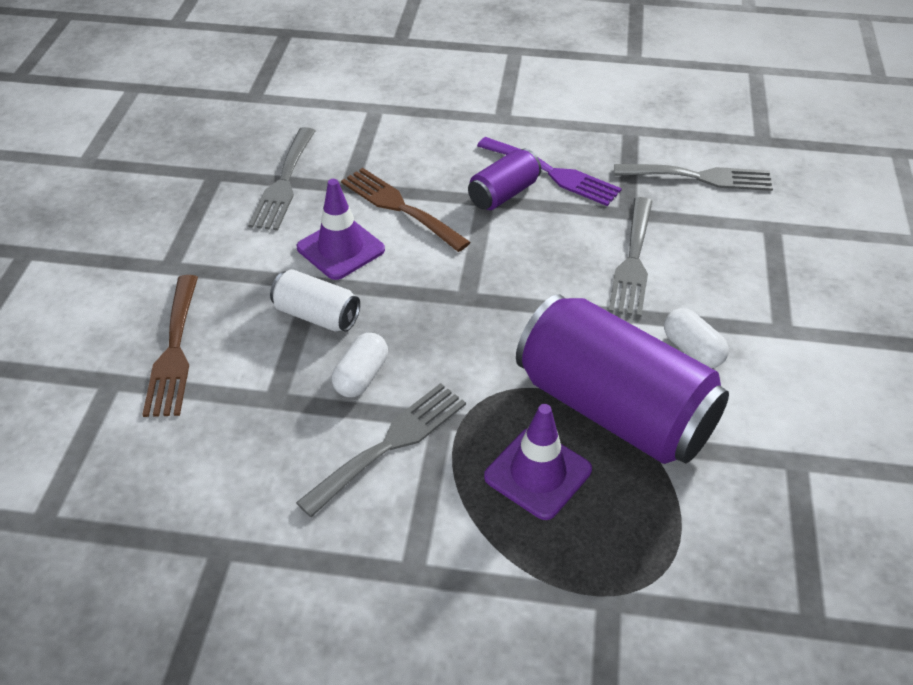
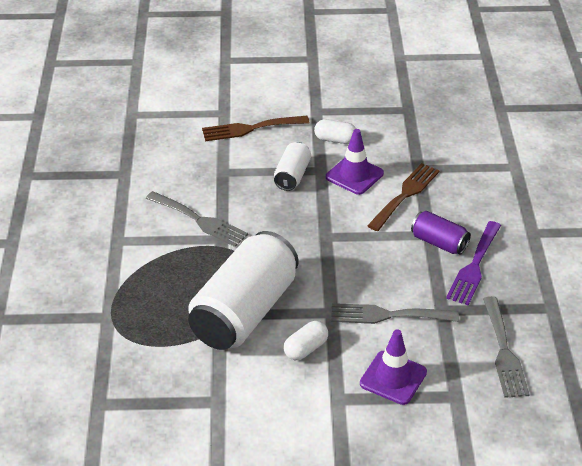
camera: 80 degrees right, 5 degrees down
grey fork [248,127,315,230] -> none
white capsule [332,333,388,397] -> white capsule moved to [314,119,356,144]
purple traffic cone [484,404,592,520] -> purple traffic cone moved to [360,330,427,405]
purple can [516,294,729,464] -> white can [188,231,298,350]

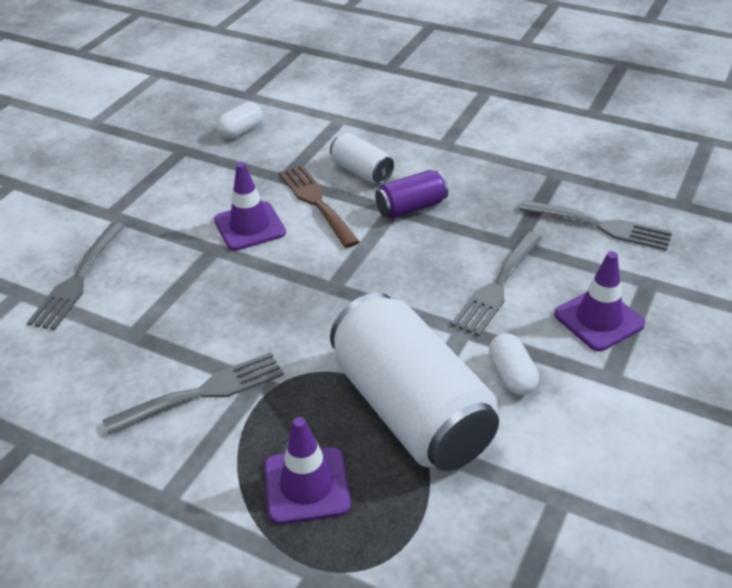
camera: 60 degrees left, 0 degrees up
brown fork [202,116,310,141] -> grey fork [27,222,126,330]
white can [274,142,311,191] -> white can moved to [330,133,394,184]
white capsule [314,119,356,144] -> white capsule moved to [217,102,263,139]
purple fork [446,221,501,305] -> none
none -> purple traffic cone [264,417,351,524]

